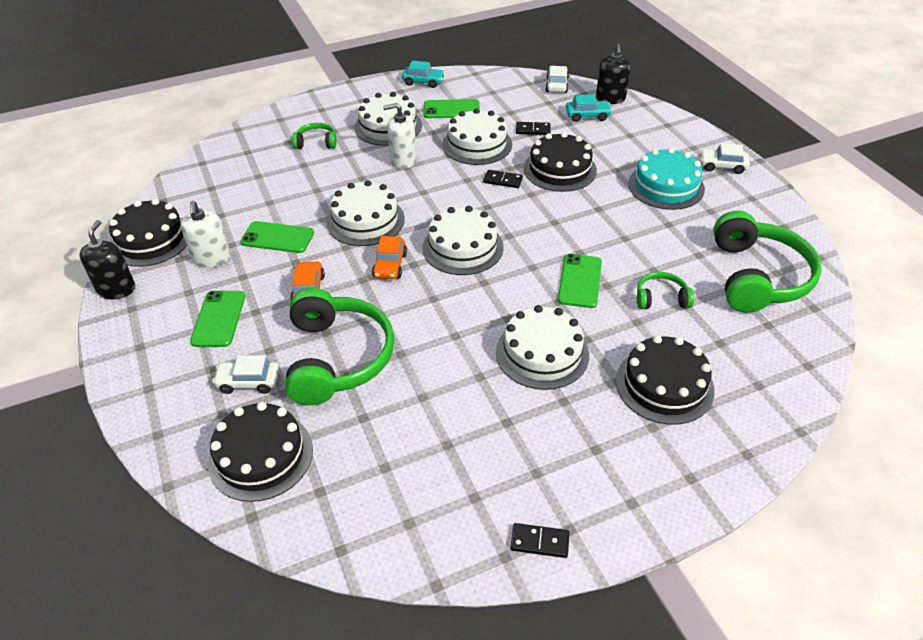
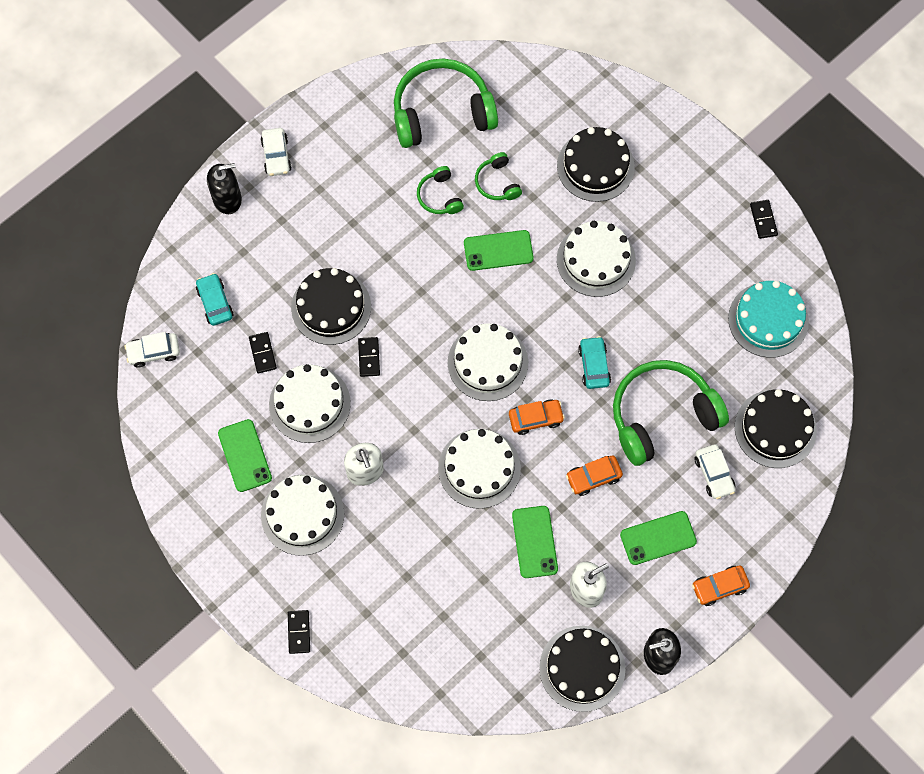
camera: 110 degrees left, 25 degrees up
green headphones [292,123,337,149] -> green headphones moved to [417,166,464,214]
turquoise car [402,60,445,88] -> turquoise car moved to [578,336,611,389]
black soap dispenser [596,44,631,104] -> black soap dispenser moved to [207,163,242,214]
turquoise cake [628,148,705,210] -> turquoise cake moved to [728,281,809,358]
none -> black domino [288,610,310,654]
none -> orange car [692,566,750,606]

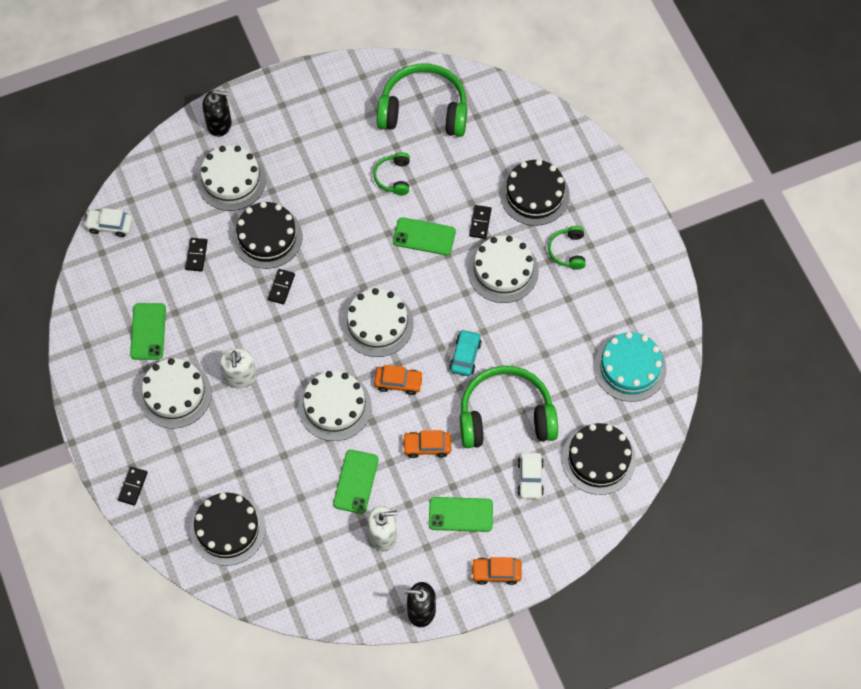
camera: 20 degrees right, 5 degrees down
turquoise car [196,273,234,326] -> none
white car [260,128,292,176] -> none
white cake [269,364,351,443] -> white cake moved to [197,145,266,211]
green headphones [475,152,522,200] -> green headphones moved to [548,226,586,270]
black cake [539,626,625,712] -> black cake moved to [190,493,266,566]
black domino [750,200,778,239] -> black domino moved to [469,205,492,239]

